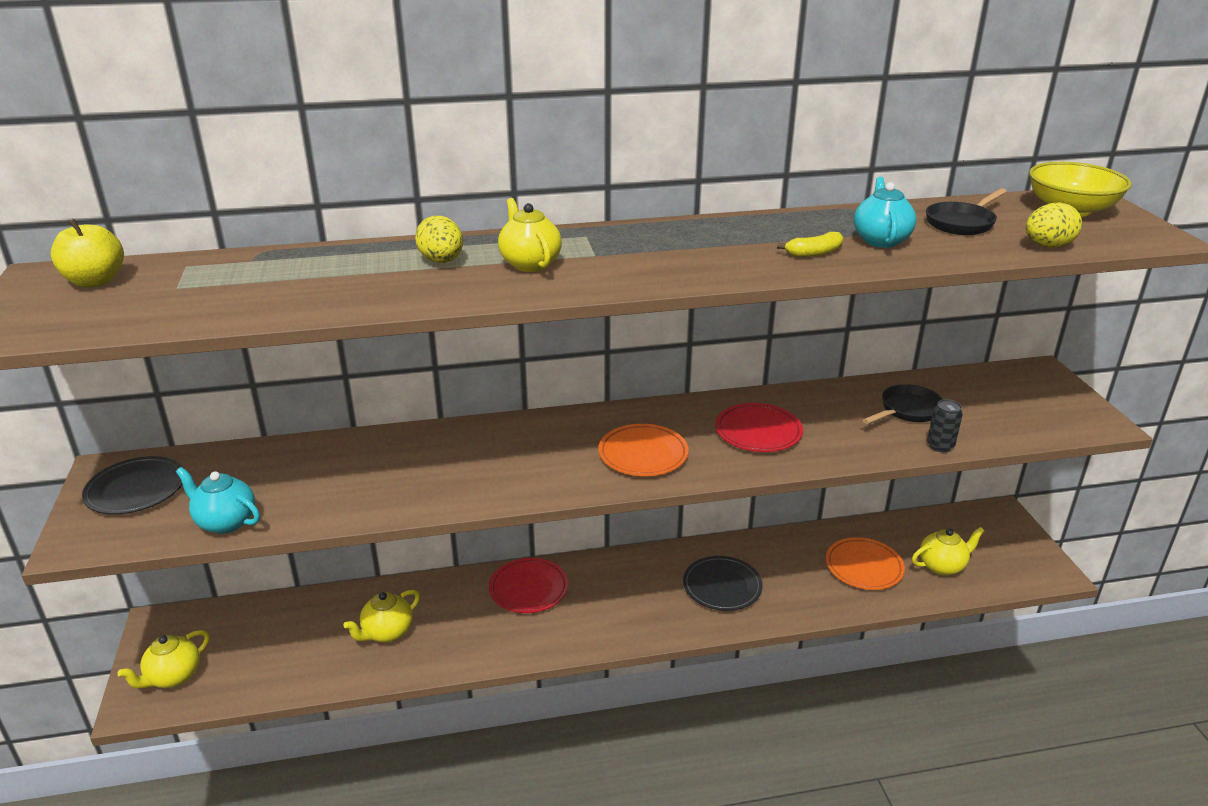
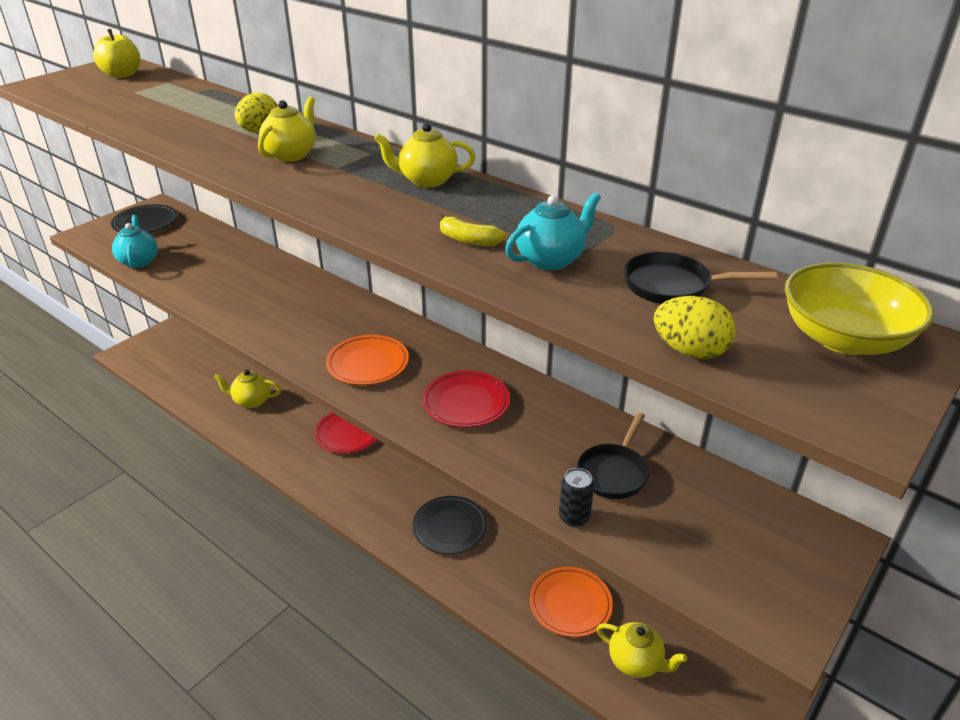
camera: 50 degrees right, 5 degrees up
yellow teapot [117,630,210,689] -> yellow teapot moved to [374,123,475,188]
black pan [863,384,943,424] -> black pan turned 105 degrees clockwise [577,413,649,499]

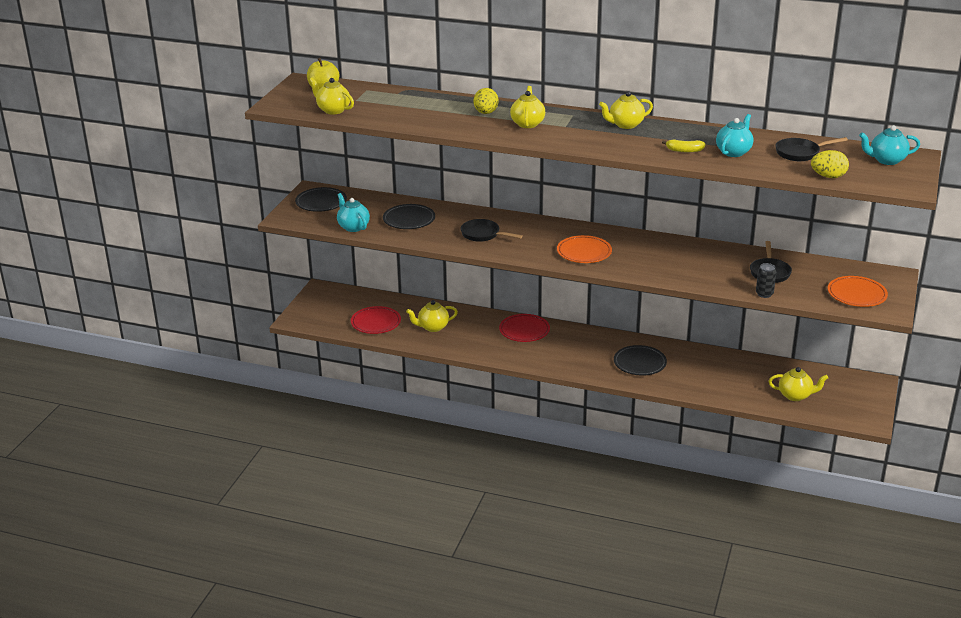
camera: 20 degrees left, 5 degrees down
red plate [422,370,510,428] -> red plate moved to [351,306,401,334]
orange plate [530,567,613,637] -> orange plate moved to [828,276,888,307]
yellow bowl [785,263,934,355] -> turquoise teapot [859,125,920,165]
none -> yellow teapot [309,78,354,115]
none -> black plate [383,204,435,229]
none -> black pan [460,219,523,242]

